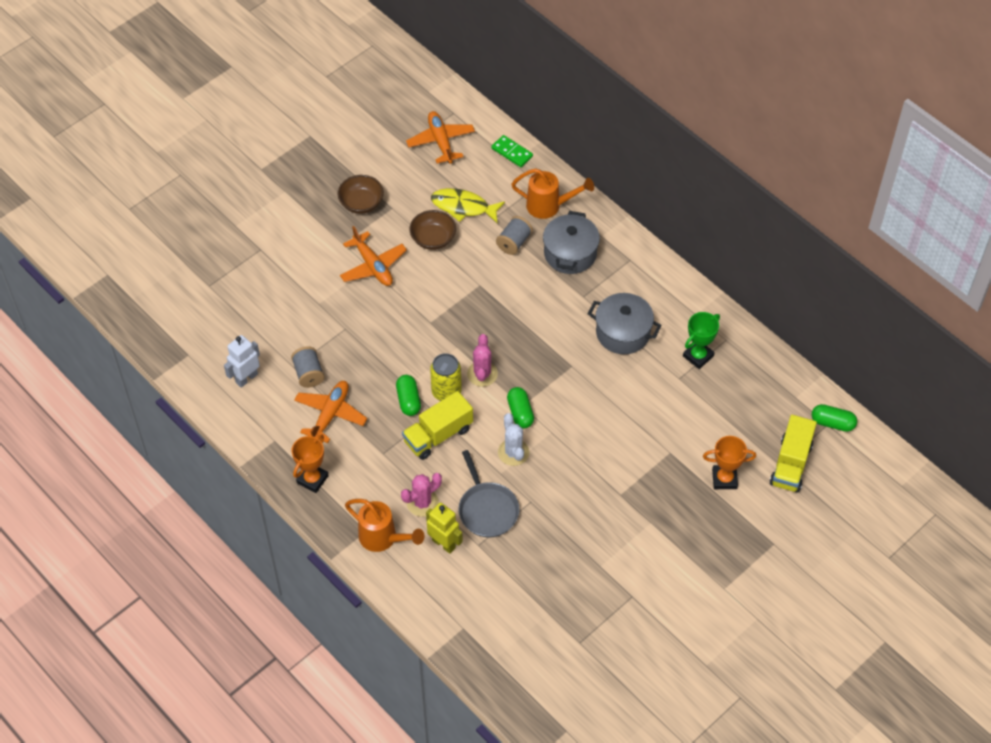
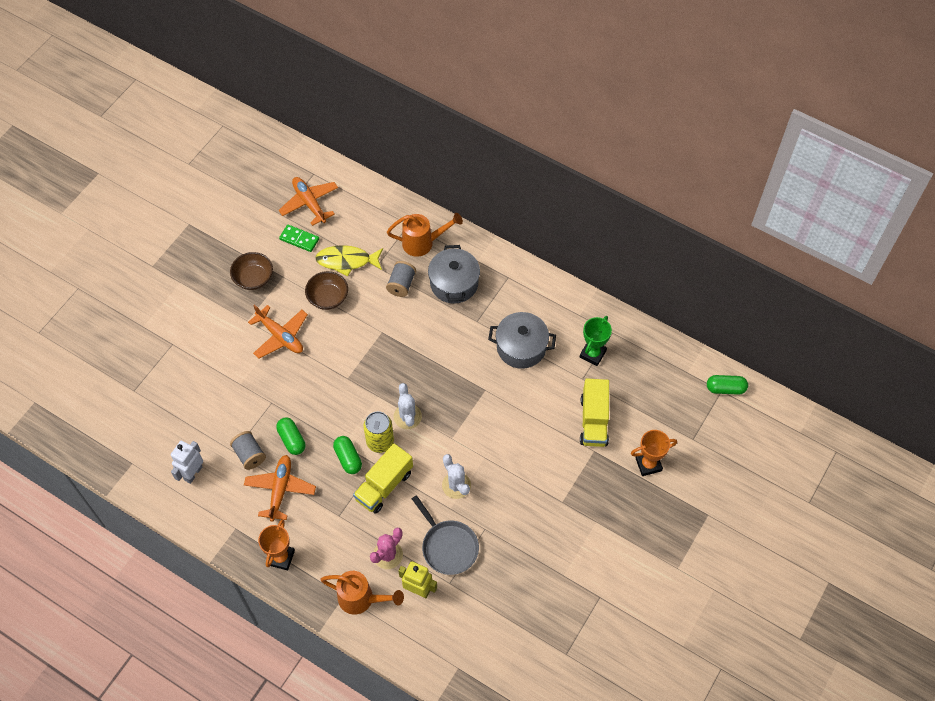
camera: 15 degrees left, 5 degrees up
pink cactus [467,334,498,387] -> white cactus [394,383,422,429]
green domino [491,135,533,167] -> green domino moved to [279,224,319,252]
green capsule [507,387,534,428] -> green capsule moved to [276,417,305,455]
yellow truck [770,415,817,493] -> yellow truck moved to [580,379,609,447]

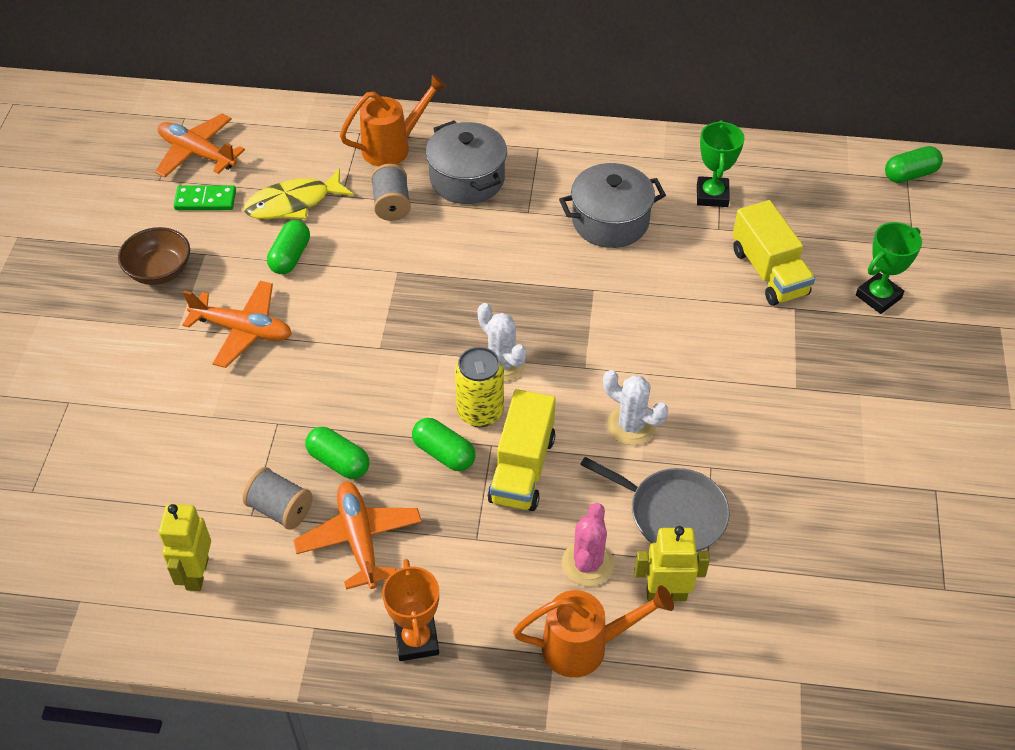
camera: 25 degrees left, 10 degrees down
white robot [171,441,203,484] -> yellow robot [159,504,211,591]
brown bowl [305,271,348,310] -> green capsule [267,220,310,274]
orange trophy [631,430,677,476] -> green trophy [856,222,922,314]

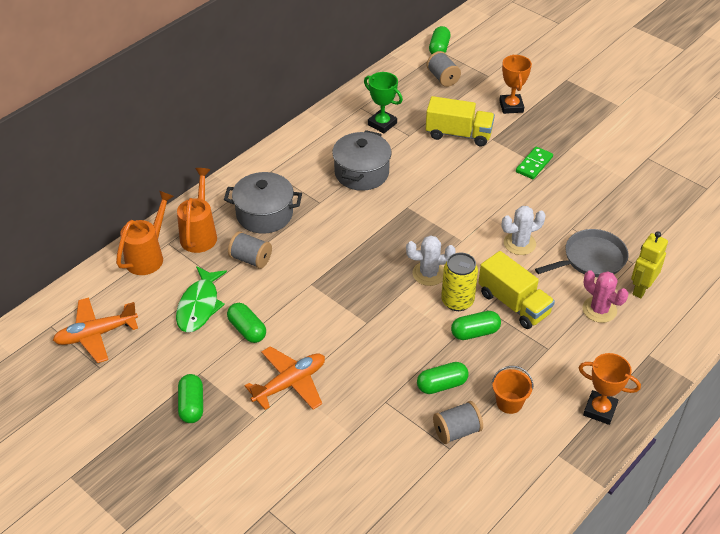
camera: 55 degrees left, 5 degrees down
brown bowl [118,227,190,285] -> green capsule [178,374,203,423]
yellow robot [159,504,211,591] -> none
green domino [173,186,236,210] -> green domino moved to [516,147,553,179]
yellow fish [244,168,354,219] -> green fish [176,266,227,332]
orange plane [293,482,422,589] -> orange bucket [492,366,533,414]
orange watering can [513,585,674,678] -> orange watering can moved to [116,191,174,275]
green trophy [856,222,922,314] -> orange trophy [499,54,532,114]
none -> grey spool [426,51,461,87]

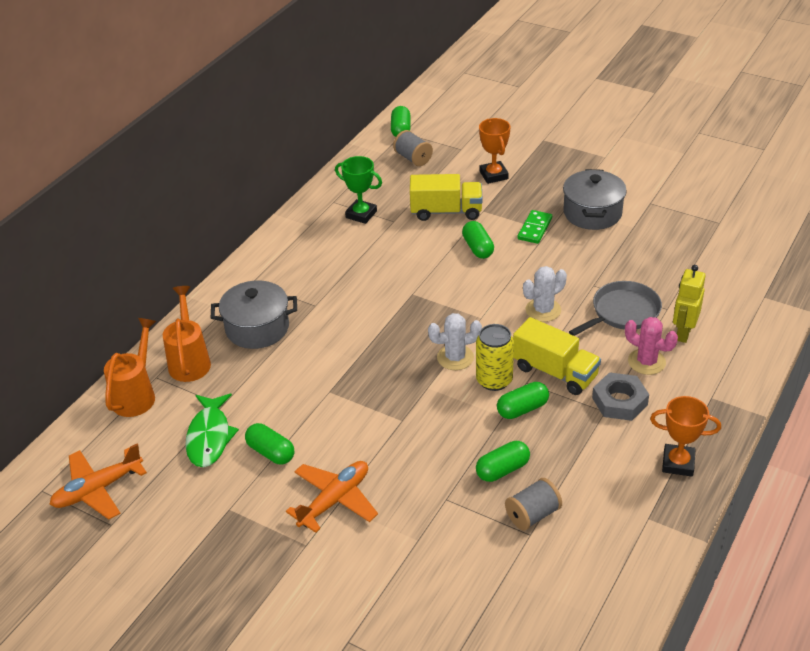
camera: 10 degrees left, 5 degrees down
green capsule [178,374,203,423] -> green capsule moved to [462,221,494,259]
grey spool [228,231,272,269] -> none
grey pot [332,130,391,191] -> grey pot moved to [563,169,627,230]
orange bucket [492,366,533,414] -> none
none -> grey nut [592,372,649,421]

